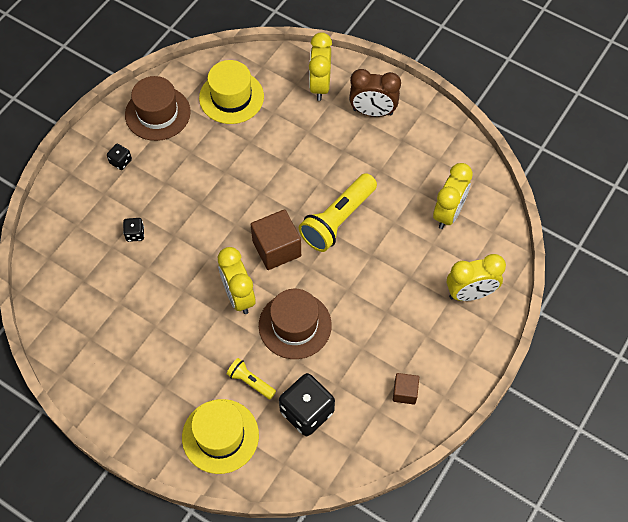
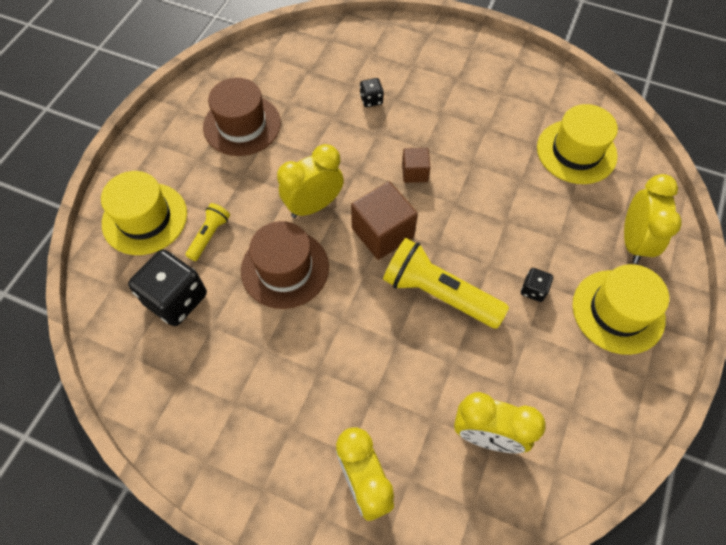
camera: 80 degrees right, 0 degrees up
black dice [107,144,132,170] -> black dice moved to [521,268,553,302]
brown hat [125,76,191,141] -> brown hat moved to [203,78,281,156]
yellow clock [309,32,332,101] -> yellow clock turned 105 degrees clockwise [624,174,682,264]
brown clock [349,69,401,117] -> yellow hat [572,264,669,355]
brown cube [393,373,419,405] -> brown cube moved to [402,148,431,183]

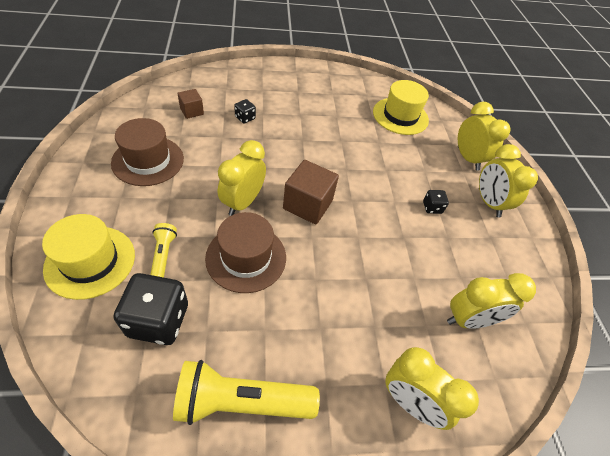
camera: 35 degrees left, 10 degrees down
yellow flashlight [383,238,509,328] -> yellow flashlight moved to [173,360,320,425]
brown cube [402,148,431,183] -> brown cube moved to [177,89,204,119]
yellow hat [572,264,669,355] -> yellow clock [479,144,538,218]

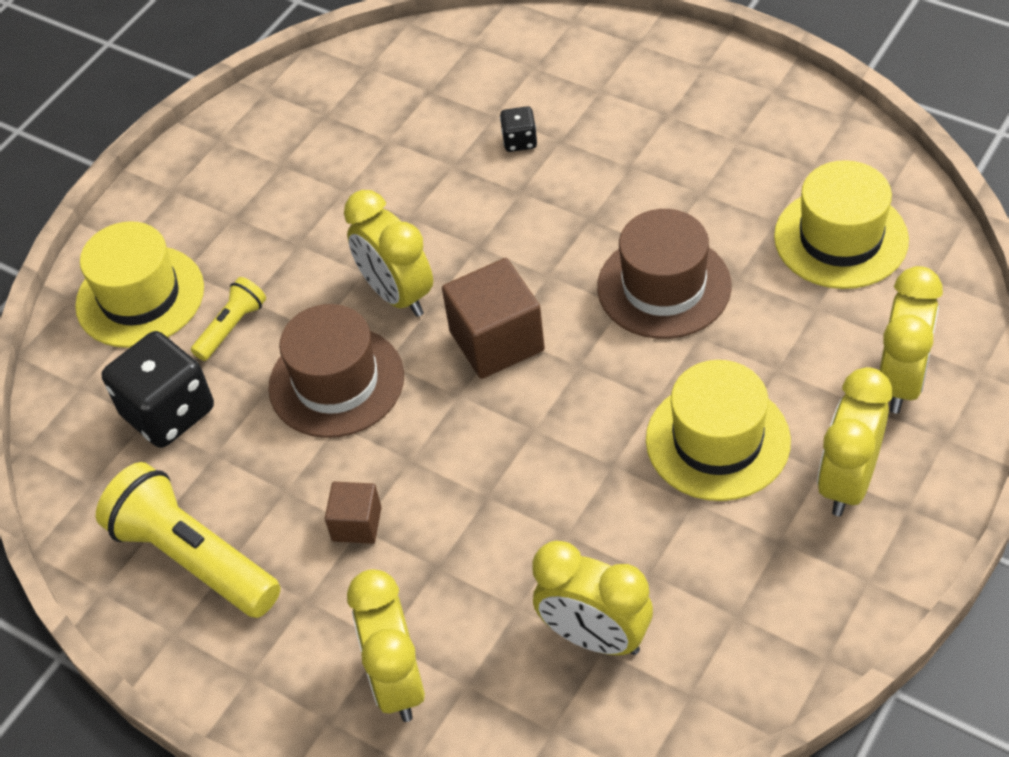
camera: 50 degrees right, 0 degrees up
brown hat [111,118,184,186] -> brown hat moved to [597,209,732,339]
brown cube [177,89,204,119] -> brown cube moved to [325,482,382,544]
yellow clock [218,140,266,216] -> yellow clock turned 105 degrees counterclockwise [344,190,433,317]
black dice [423,190,449,214] -> yellow hat [646,360,791,501]

